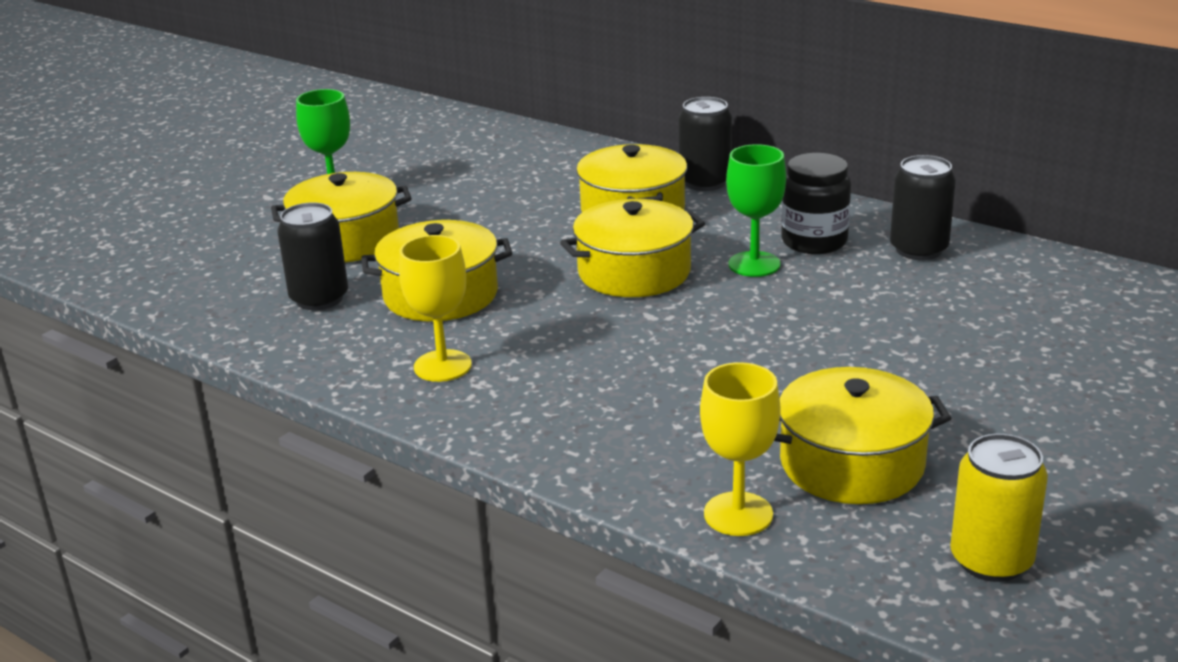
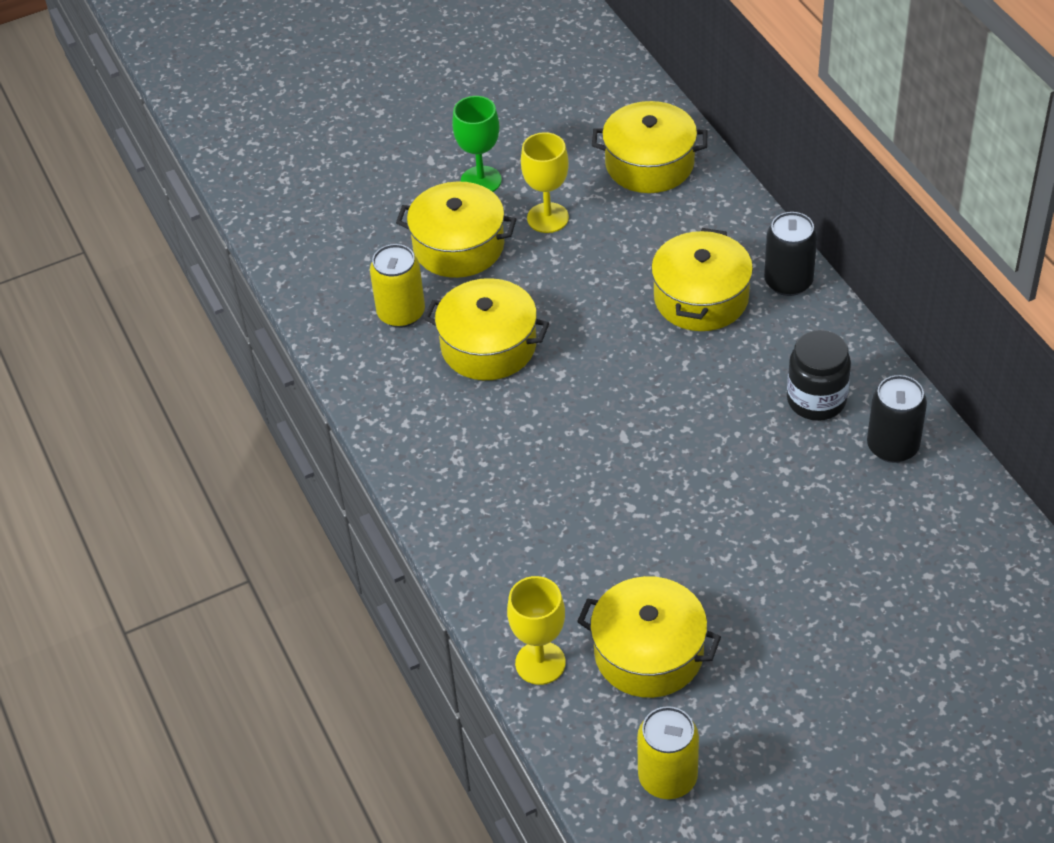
camera: 30 degrees right, 20 degrees up
black can [277,202,348,310] -> yellow can [370,244,425,328]
yellow goblet [399,235,472,382] -> yellow goblet moved to [521,132,569,233]
yellow pot [560,199,705,297] -> yellow pot moved to [592,101,708,193]
green goblet [726,144,786,277] -> none

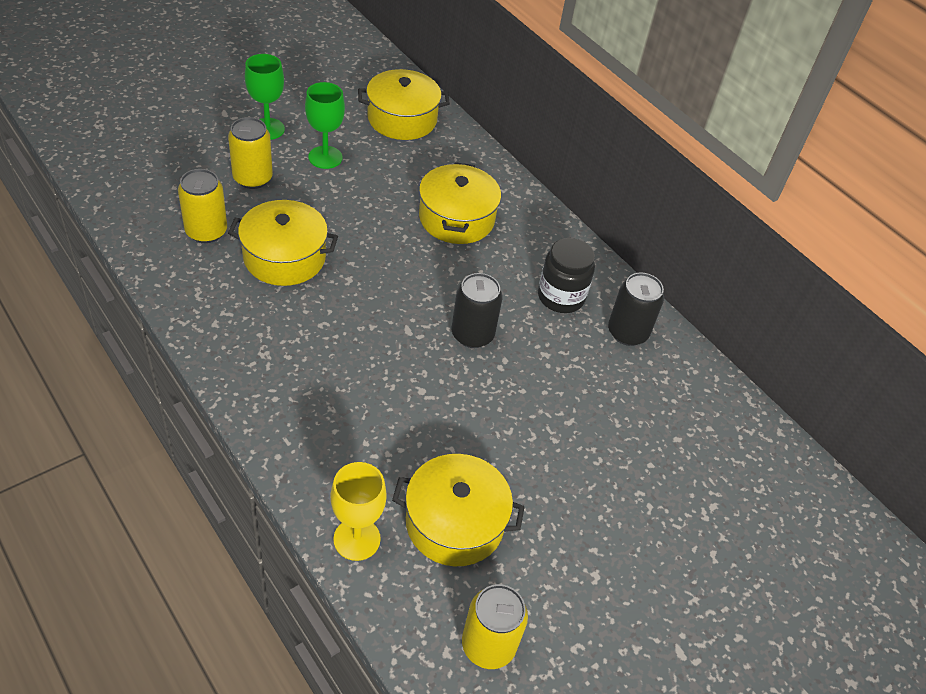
camera: 20 degrees left, 0 degrees up
yellow pot [396,181,516,278] -> yellow can [228,117,273,189]
yellow goblet [521,132,569,233] -> green goblet [305,82,345,169]
black can [764,212,817,296] -> black can moved to [452,273,502,348]

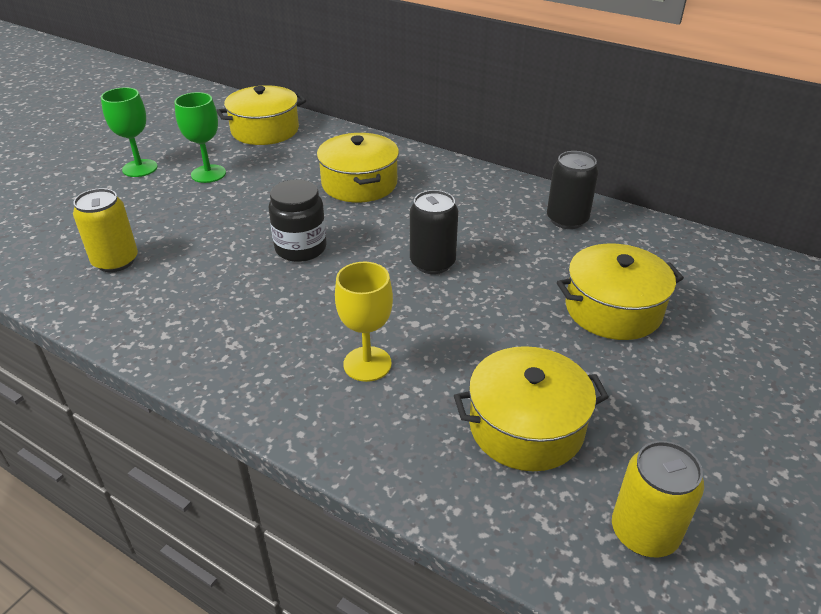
camera: 15 degrees left, 10 degrees down
yellow can [228,117,273,189] -> none
yellow pot [228,200,338,286] -> yellow pot moved to [557,243,684,340]
yellow goblet [331,462,387,561] -> yellow goblet moved to [335,262,393,382]
black jar [538,238,595,313] -> black jar moved to [269,179,327,262]

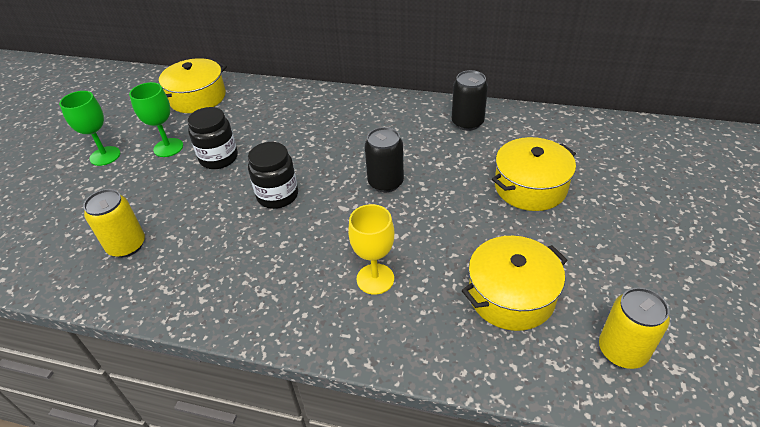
camera: 15 degrees left, 5 degrees up
yellow pot [317,133,399,202] -> none
none -> black jar [187,107,238,169]

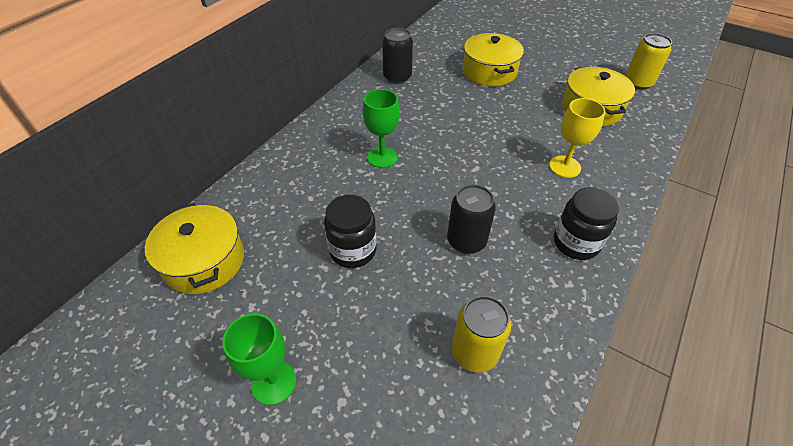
camera: 75 degrees left, 5 degrees up
green goblet [129,82,183,157] -> green goblet moved to [363,89,400,168]
black jar [248,142,298,209] -> black jar moved to [554,187,619,260]
black can [365,127,404,193] -> black can moved to [447,184,496,254]

